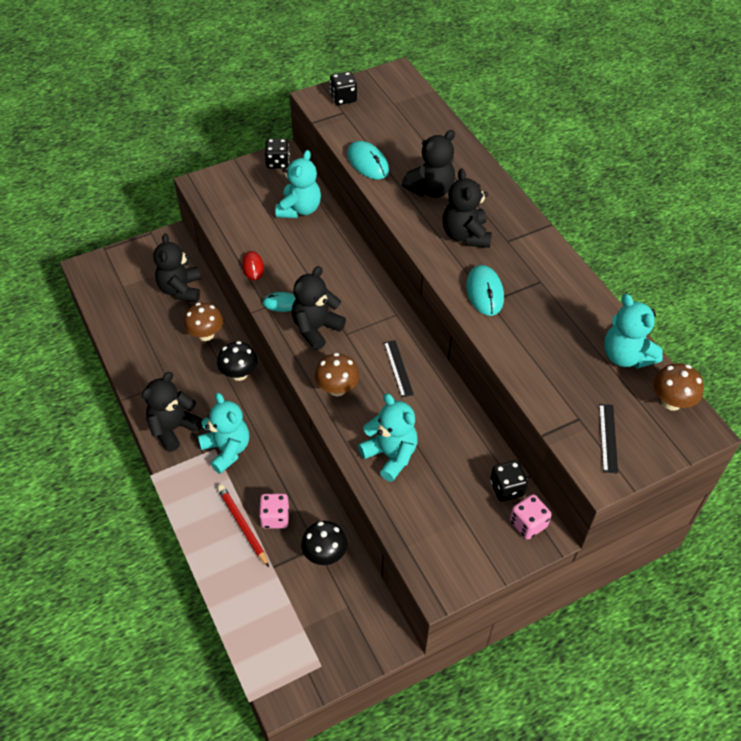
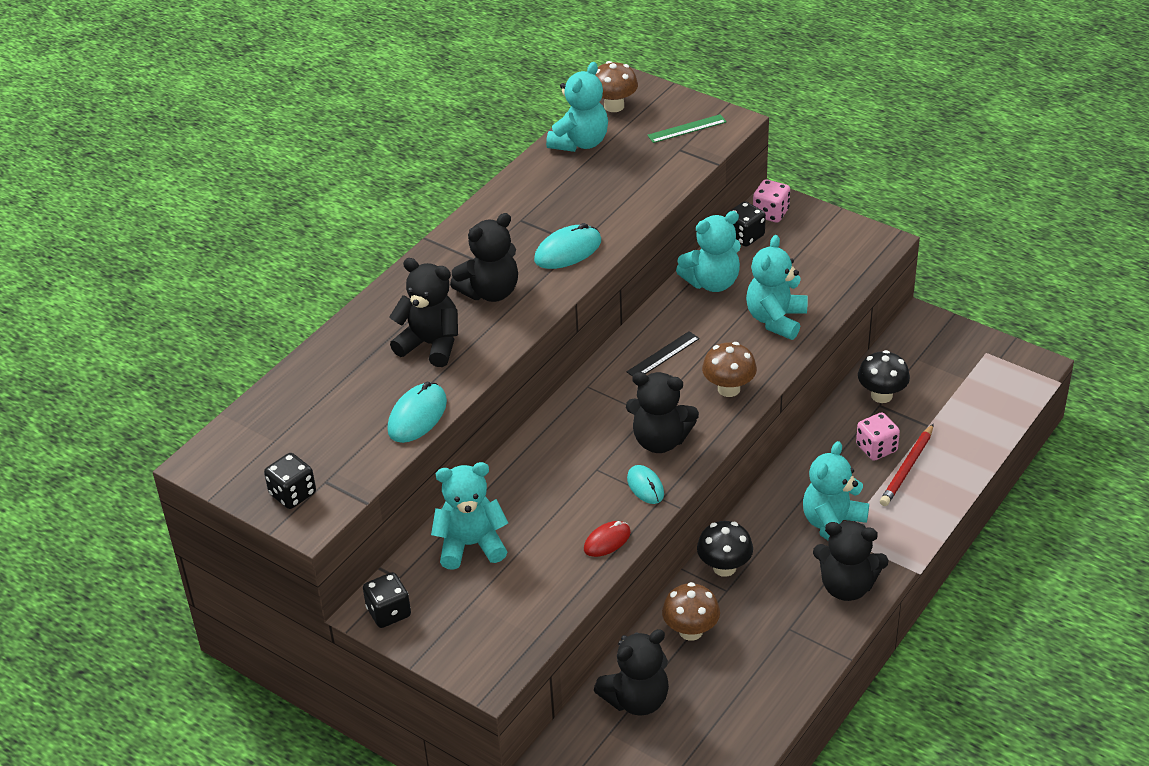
camera: 115 degrees left, 10 degrees down
black ruler [599,404,618,474] -> green ruler [647,114,727,143]
none -> turquoise teddy bear [676,211,741,292]

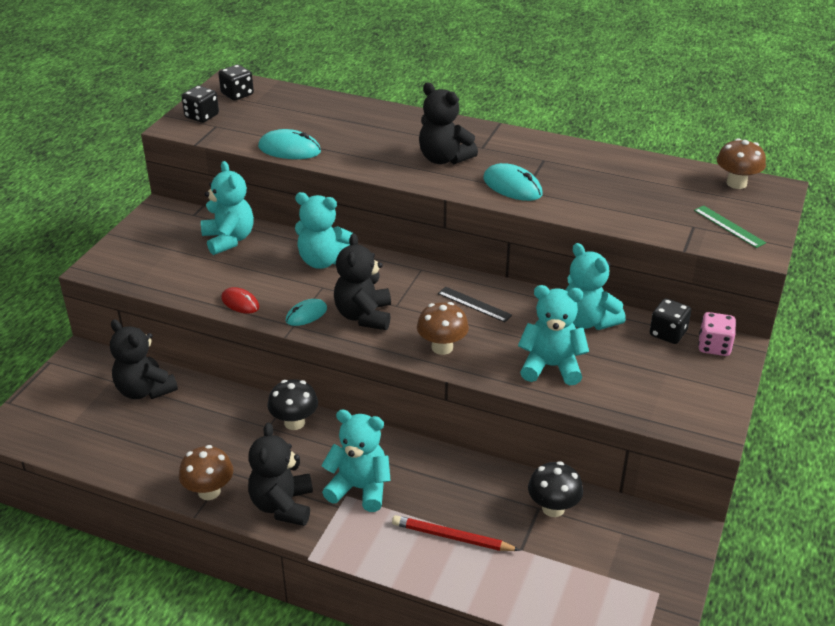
camera: 75 degrees right, 5 degrees down
black dice [363,572,411,628] -> black dice moved to [219,65,254,100]
black teddy bear [390,258,458,367] -> none
turquoise teddy bear [546,62,608,152] -> turquoise teddy bear moved to [295,192,352,269]
brown mushroom [662,582,720,641] -> brown mushroom moved to [179,445,233,500]
pink dice [856,412,900,461] -> none

